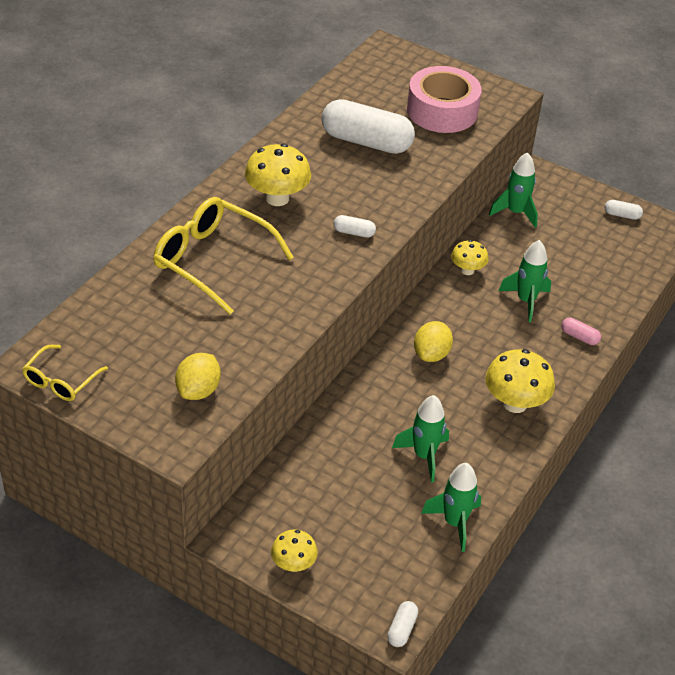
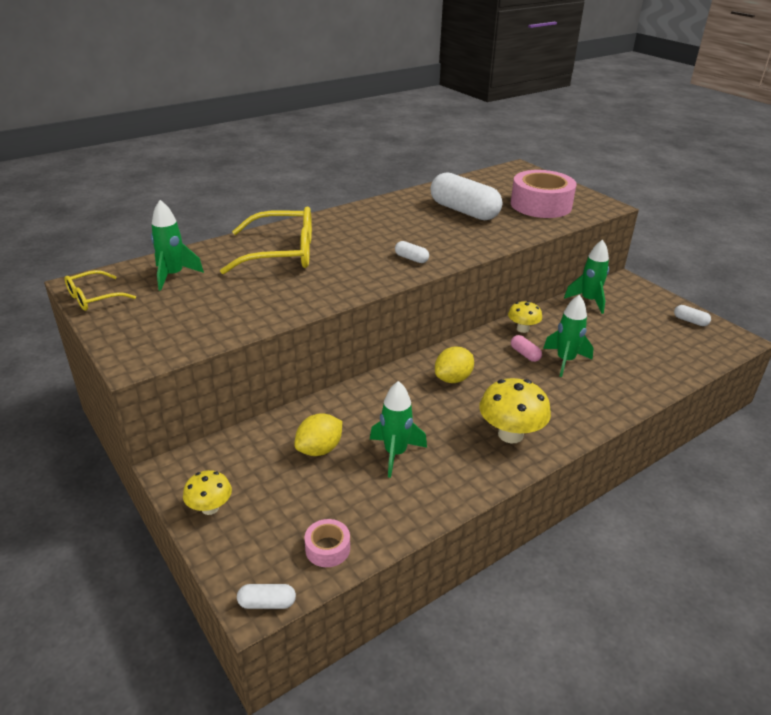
camera: 25 degrees right, 10 degrees down
yellow glasses [153,197,294,315] -> yellow glasses turned 120 degrees clockwise [220,207,312,274]
yellow lemon [175,353,221,400] -> yellow lemon moved to [294,413,342,456]
yellow mushroom [245,144,311,206] -> none
white capsule [387,601,418,647] -> white capsule turned 45 degrees clockwise [237,584,296,609]
green rocket [421,463,481,552] -> green rocket moved to [151,200,204,291]
pink capsule [562,318,601,345] -> pink capsule moved to [511,335,542,362]
none -> pink tape [305,519,350,567]

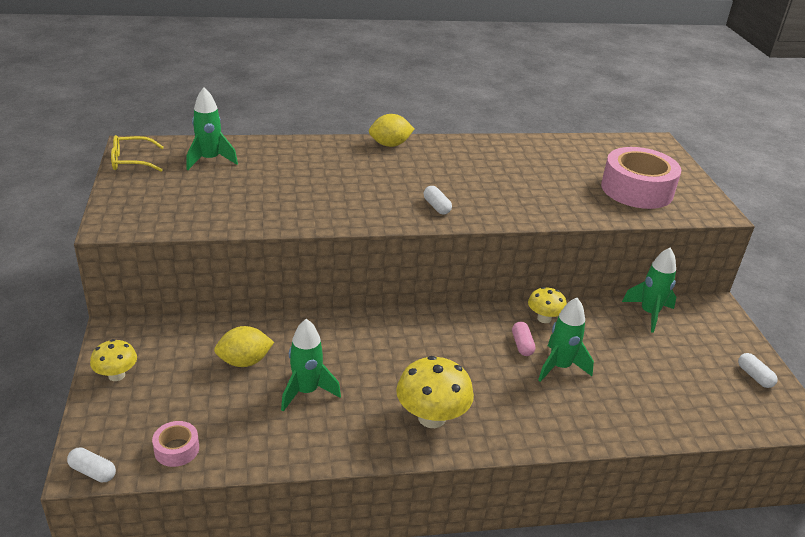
camera: 25 degrees right, 0 degrees up
yellow glasses [220,207,312,274] -> none
white capsule [431,172,502,220] -> none
yellow lemon [435,347,474,383] -> yellow lemon moved to [369,114,414,147]

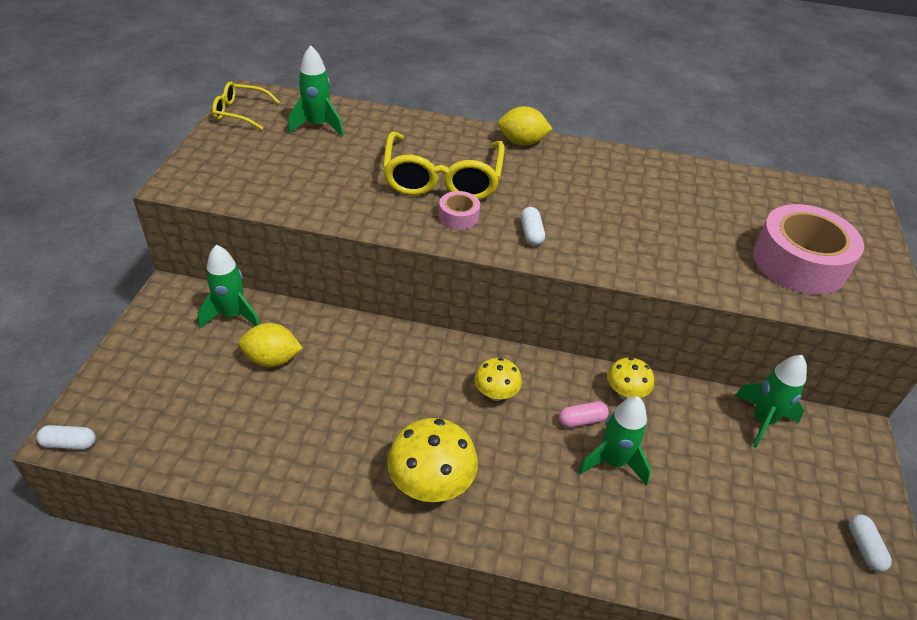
camera: 20 degrees right, 10 degrees up
white capsule [67,448,116,482] -> white capsule turned 45 degrees counterclockwise [37,425,96,450]
yellow mushroom [90,339,137,381] -> yellow mushroom moved to [474,358,522,401]
pink tape [152,421,199,467] -> pink tape moved to [439,191,480,230]
green rocket [281,319,341,411] -> green rocket moved to [198,245,260,328]
pink capsule [512,322,535,356] -> pink capsule turned 60 degrees clockwise [559,401,609,428]
none -> yellow glasses [382,132,505,200]

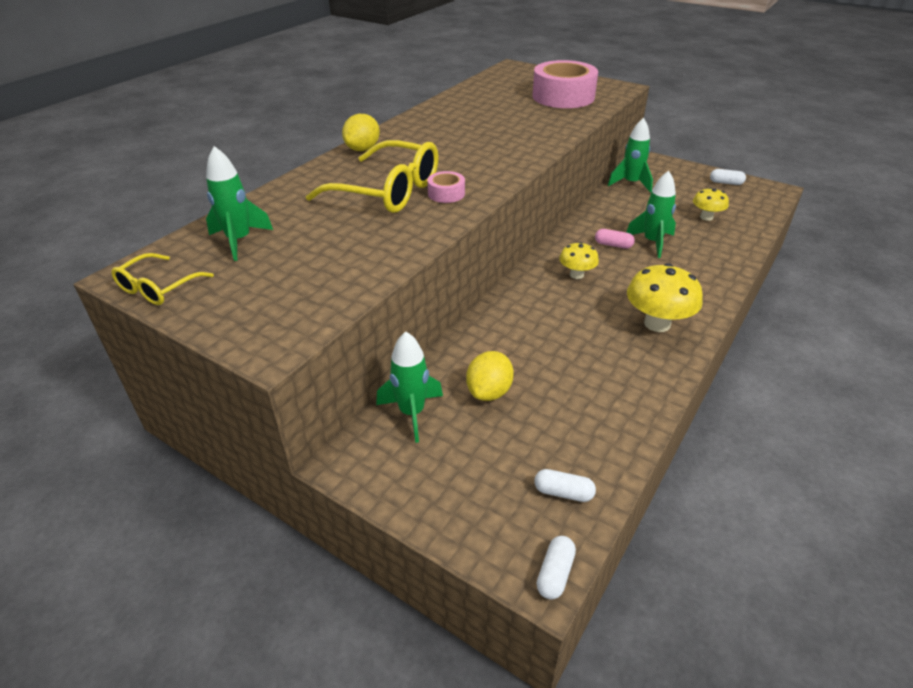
camera: 65 degrees left, 5 degrees down
white capsule [521,207,545,246] -> white capsule moved to [534,469,596,502]
pink capsule [559,401,609,428] -> pink capsule turned 75 degrees counterclockwise [595,229,635,249]
yellow mushroom [607,357,654,400] -> yellow mushroom moved to [693,187,729,221]

